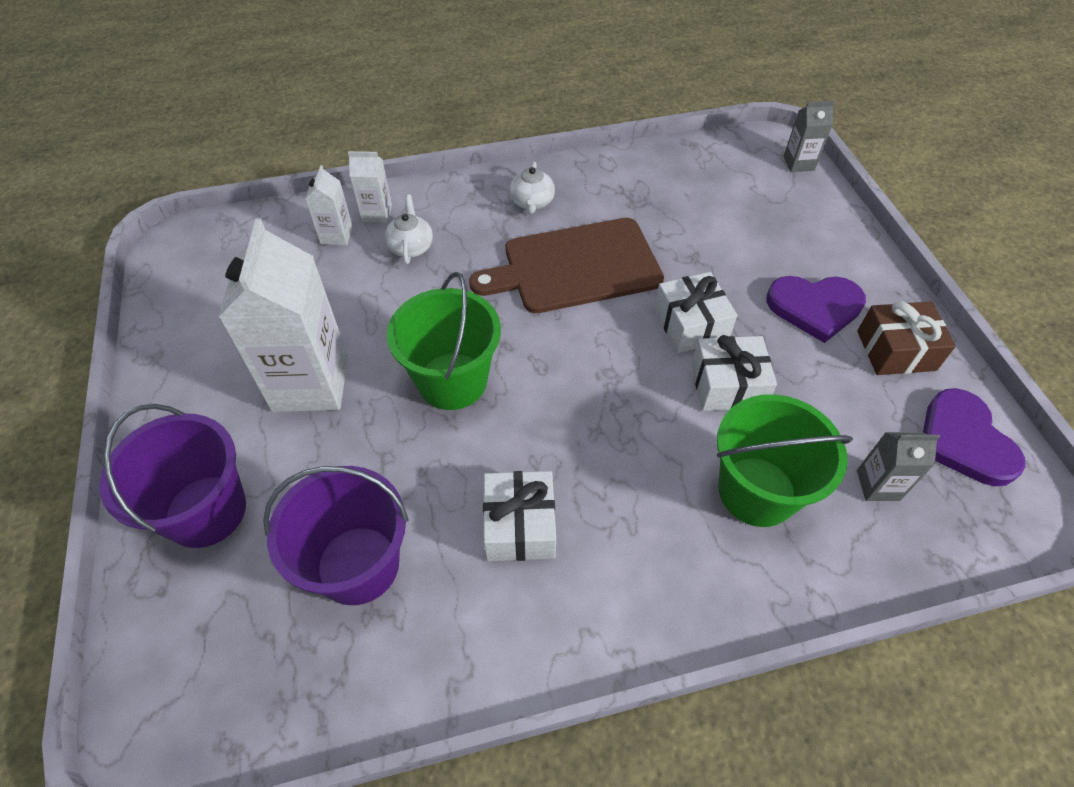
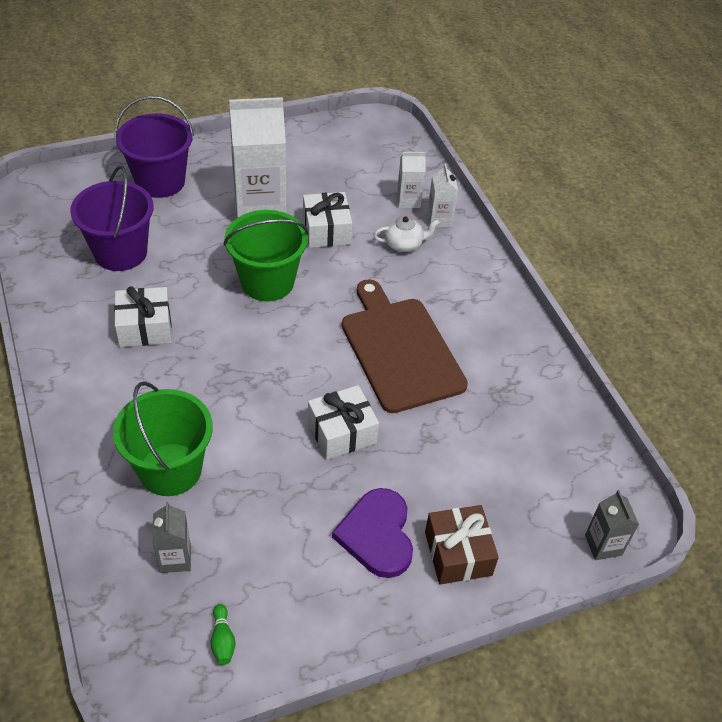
camera: 80 degrees right, 5 degrees down
white teapot [510,161,555,214] -> none
white gift [691,335,777,411] -> white gift moved to [303,192,352,248]
brown gift [857,301,956,375] -> brown gift moved to [425,505,499,584]
purple heart [923,388,1025,486] -> green bowling pin [210,604,235,665]

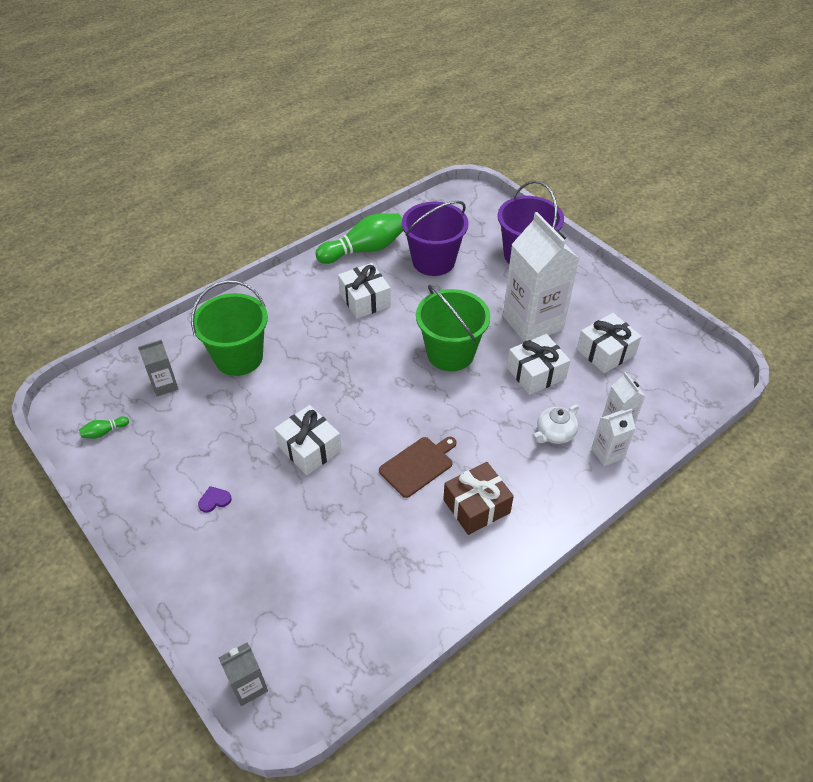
camera: 75 degrees right, 0 degrees up
purple heart [332,488,413,578] -> purple heart [198,486,232,513], size x0.41
brown cutting board [342,279,468,413] -> brown cutting board [379,437,457,498], size x0.53
white teapot [374,216,440,252] -> white teapot turned 75 degrees clockwise [534,405,579,444]
brown gift [425,505,499,584] -> brown gift moved to [443,462,514,535]
none -> green bowling pin [316,213,403,264]
none -> white gift [577,313,642,373]

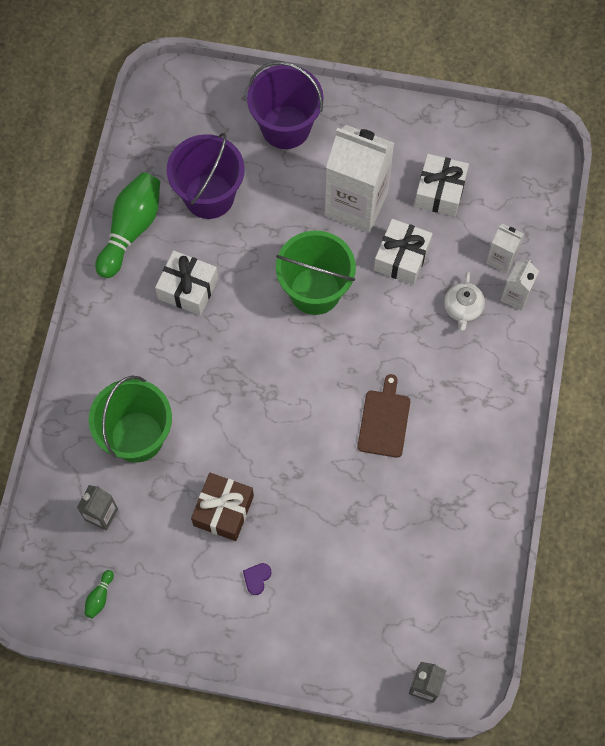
camera: 40 degrees left, 20 degrees up
white gift [274,405,342,475] -> none
brown gift [443,462,514,535] -> brown gift moved to [191,473,254,541]

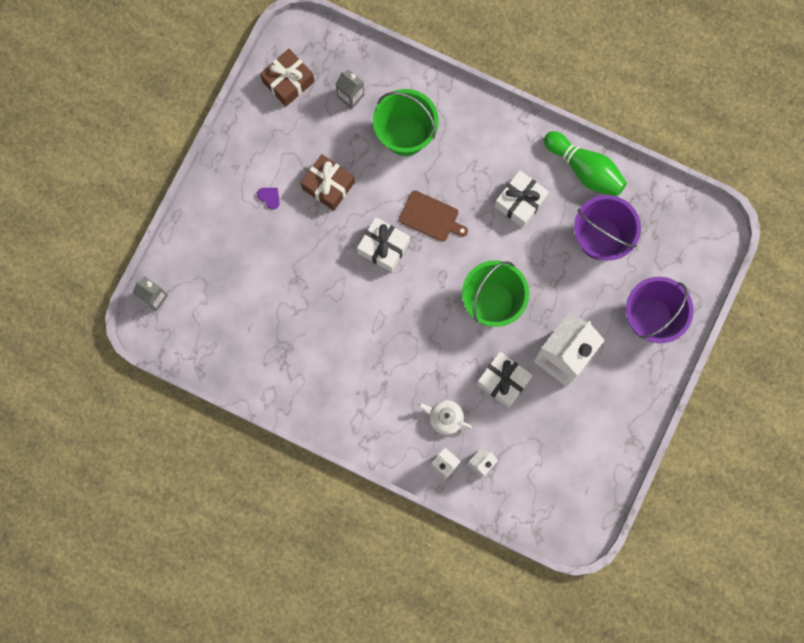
camera: 105 degrees right, 10 degrees up
green bowling pin [84,570,114,618] -> brown gift [260,49,314,106]
brown cutting board [358,374,410,458] -> brown cutting board moved to [399,190,468,242]
white gift [414,154,469,217] -> white gift moved to [357,217,410,273]

